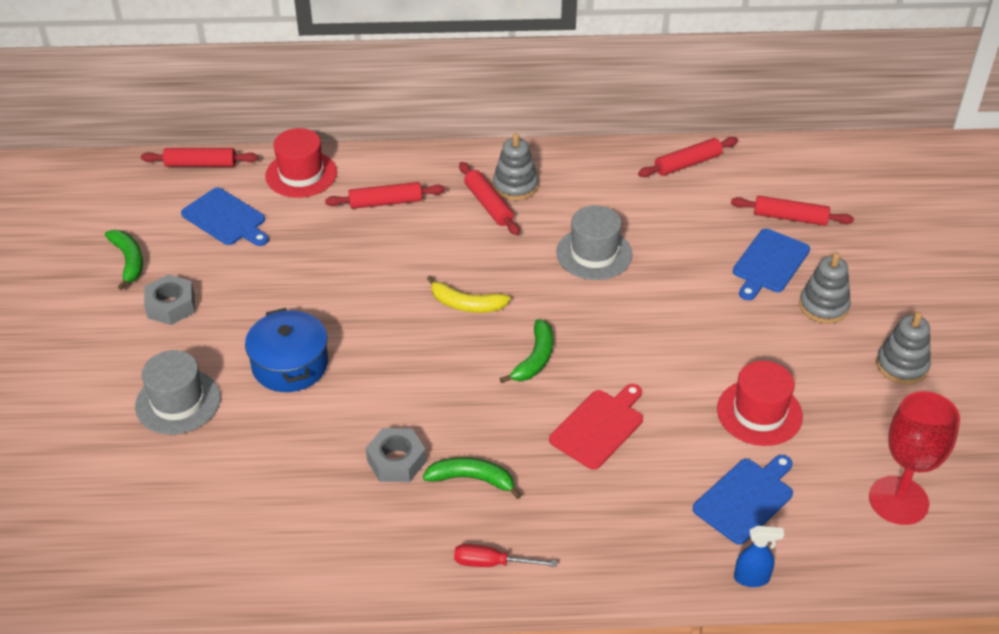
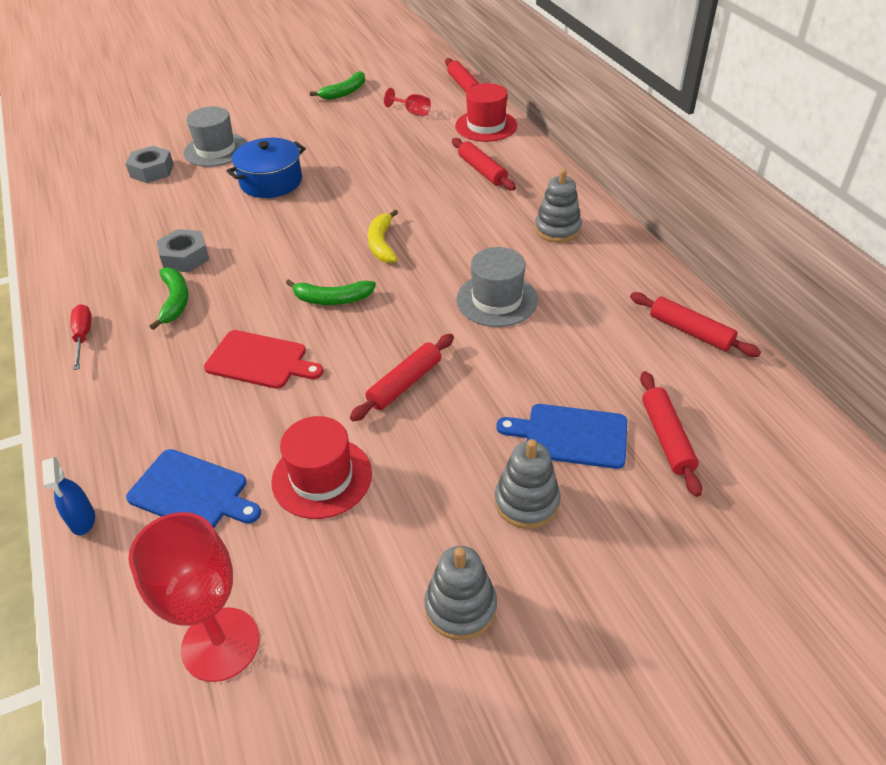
camera: 70 degrees right, 0 degrees up
grey nut [144,275,195,325] -> grey nut moved to [126,146,174,183]
blue cutting board [181,188,269,246] -> red goblet [384,88,431,116]
red rolling pin [459,162,520,235] -> red rolling pin moved to [350,334,454,422]

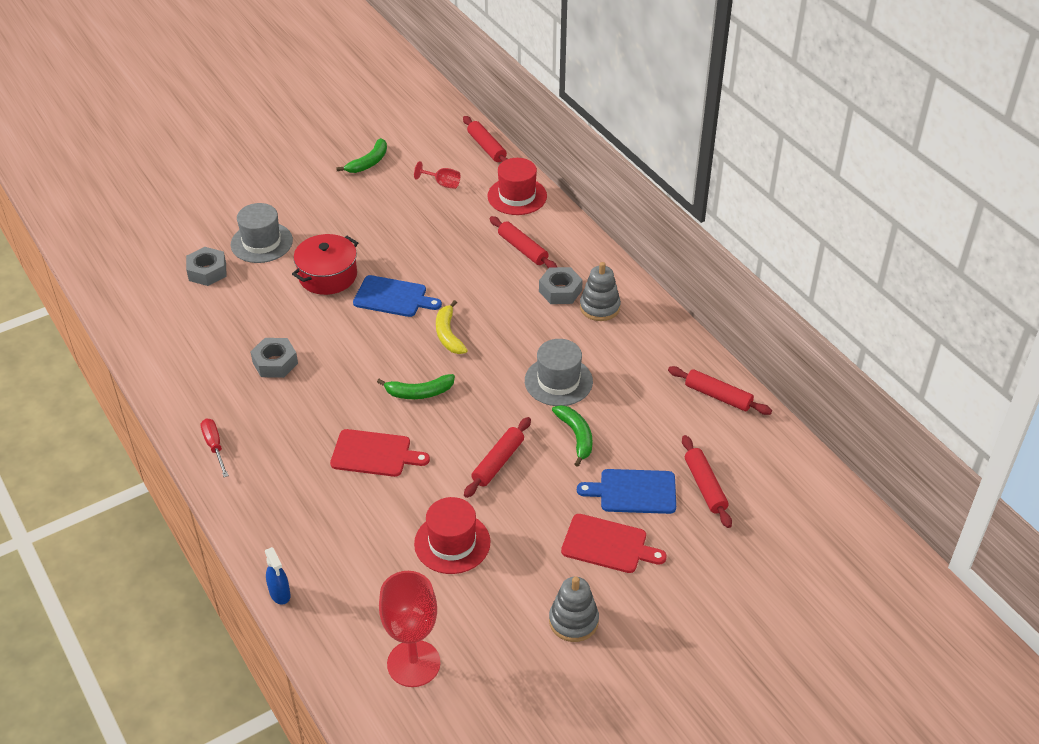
camera: 10 degrees left, 0 degrees up
blue cutting board [126,449,261,528] -> blue cutting board moved to [353,275,442,317]
green banana [149,267,189,330] -> green banana moved to [552,405,593,467]
blue pot [226,138,306,198] -> red pot [292,234,358,295]
grey stacking toy [495,439,561,529] -> red cutting board [561,514,667,573]
none -> grey nut [539,267,583,304]

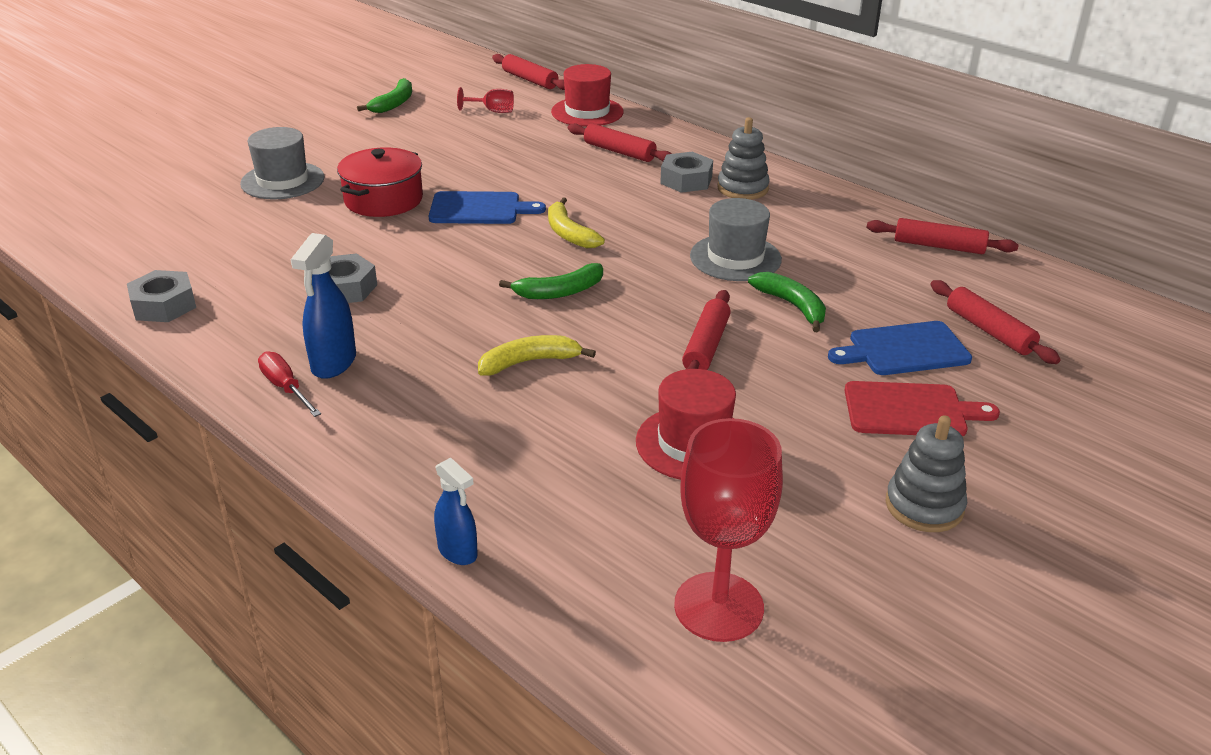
camera: 15 degrees left, 10 degrees down
grey nut [186,247,227,286] -> grey nut moved to [127,270,196,322]
red cutting board [330,429,430,477] -> yellow banana [478,335,596,376]
none -> blue spray bottle [291,233,356,379]

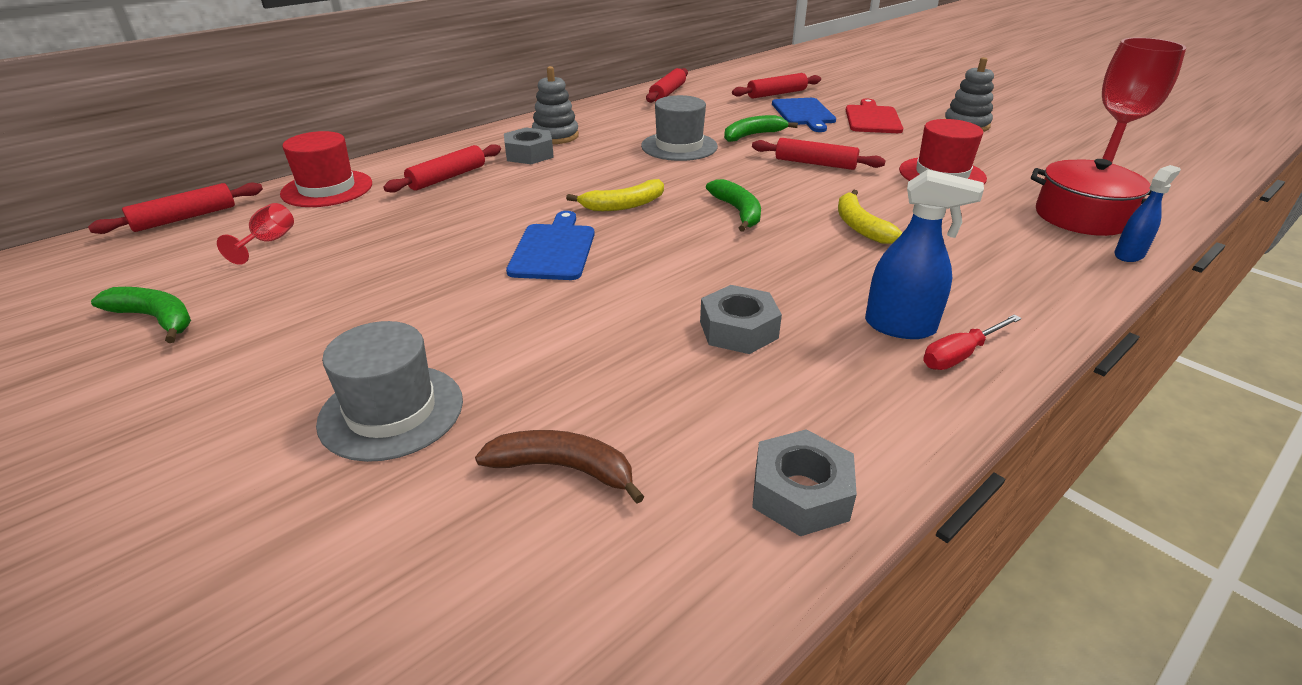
camera: 85 degrees left, 0 degrees up
red pot [337,148,423,217] -> red pot moved to [1031,159,1152,236]
none -> brown banana [475,430,645,504]

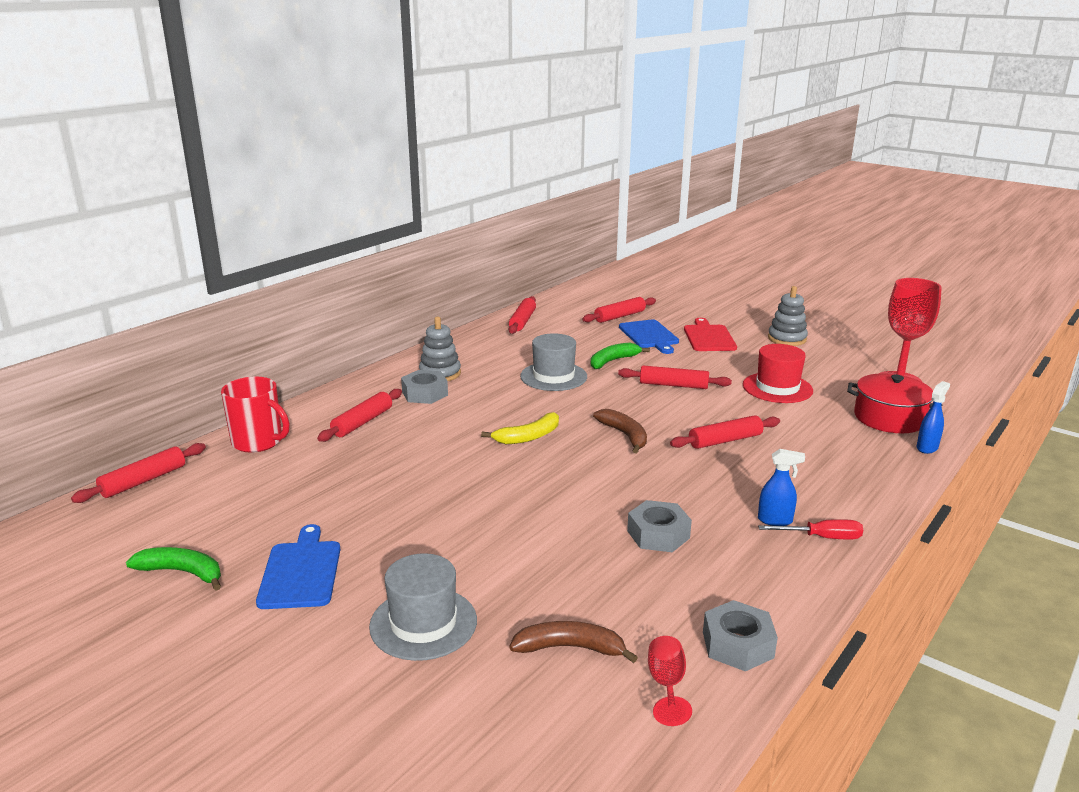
camera: 10 degrees left, 10 degrees down
red goblet [217,203,294,265] -> red goblet moved to [648,636,692,726]
red hat [280,131,372,207] -> red mug [221,377,290,453]
blue cutting board [506,211,595,280] -> blue cutting board moved to [256,524,341,609]
green banana [706,179,761,232] -> brown banana [593,409,647,454]
yellow banana [838,190,903,244] -> red rolling pin [670,415,780,449]
blue spray bottle [865,169,984,339] -> blue spray bottle [758,449,805,526], size x0.66
red screwdriver [923,314,1021,370] -> red screwdriver turned 135 degrees counterclockwise [758,519,863,540]

